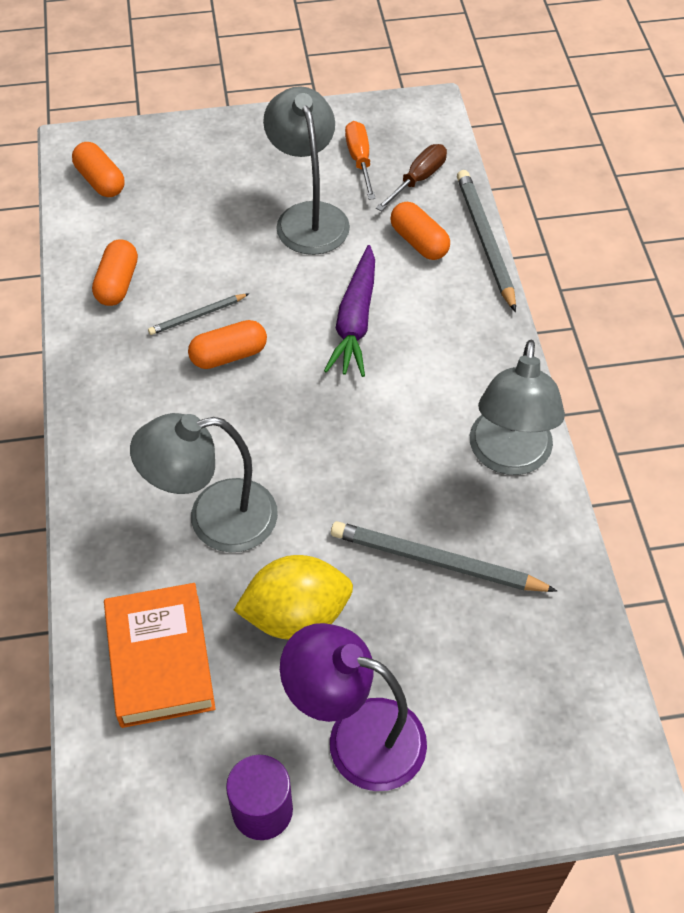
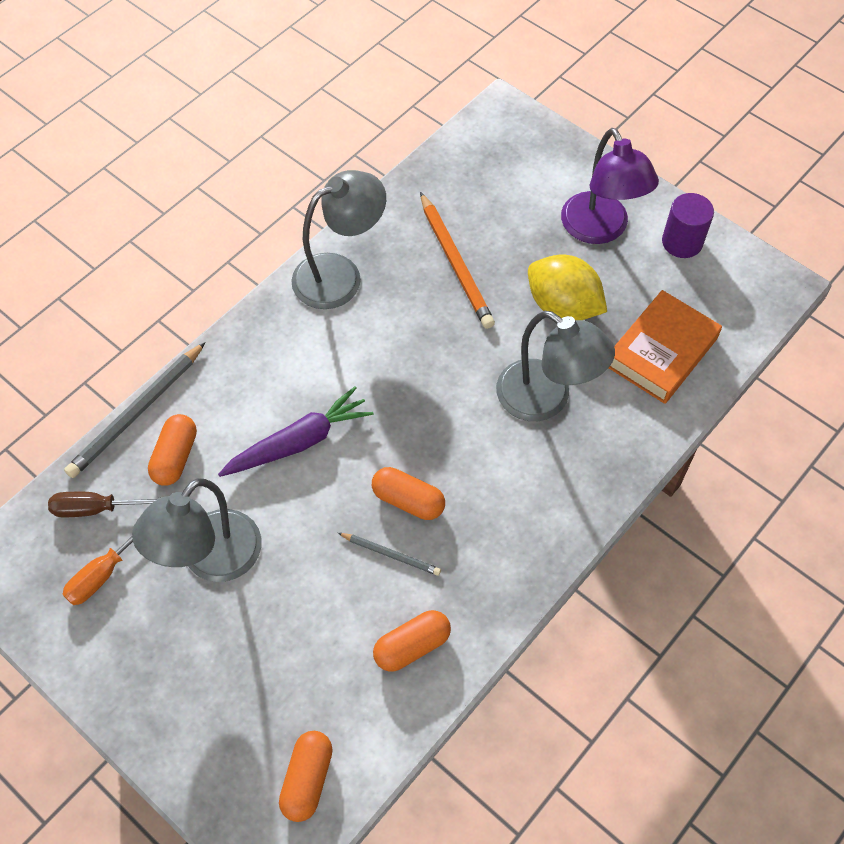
camera: 130 degrees left, 5 degrees up
grey pencil [331,521,557,592] -> orange pencil [420,192,495,329]

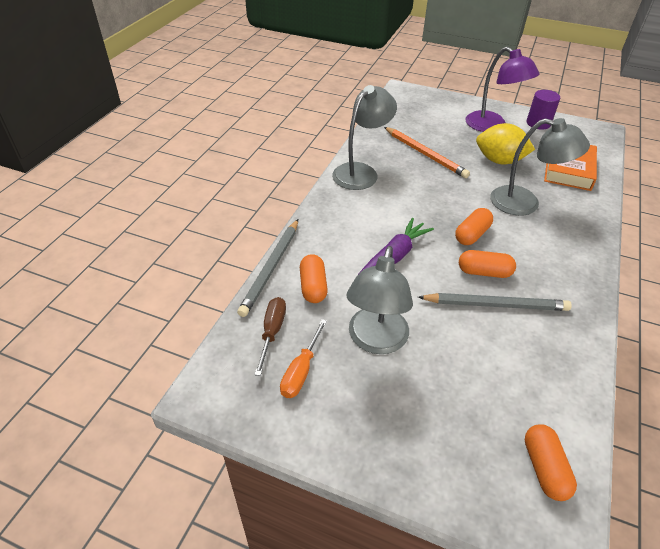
camera: 20 degrees left, 15 degrees down
brown screwdriver [48,492,159,517] -> brown screwdriver turned 120 degrees clockwise [254,297,286,376]
grey pencil [338,533,441,576] -> grey pencil [418,293,572,311], size x1.85
orange capsule [373,610,451,672] -> orange capsule moved to [455,208,493,245]

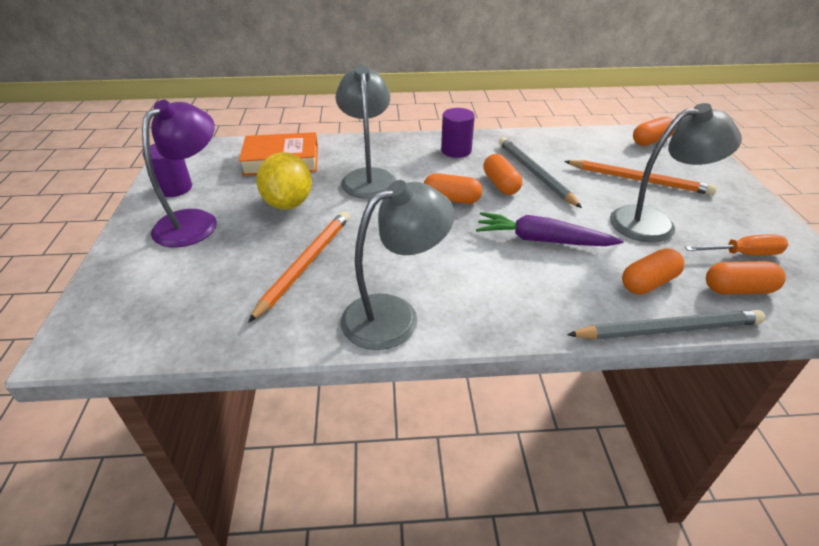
camera: 115 degrees left, 5 degrees down
brown screwdriver [254,297,286,376] -> orange capsule [706,261,786,294]
grey lamp [332,85,397,190] -> grey lamp turned 135 degrees clockwise [341,180,455,350]
none -> purple cylinder [441,108,475,158]
none -> orange pencil [564,160,717,195]

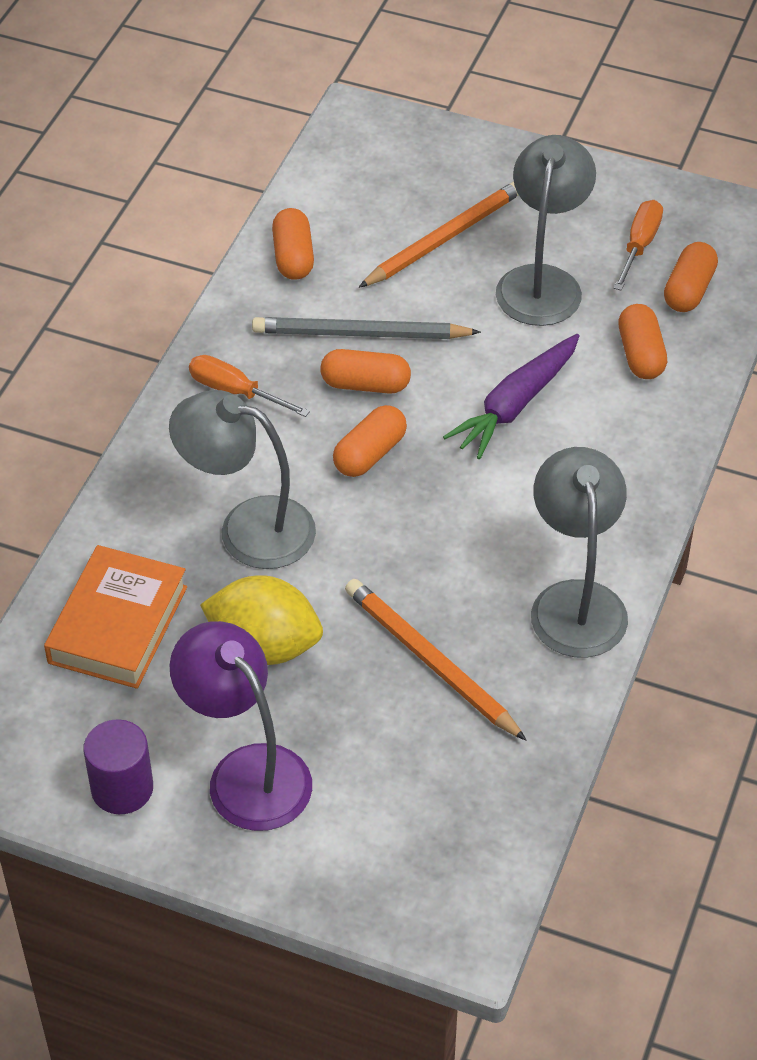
camera: 65 degrees left, 10 degrees up
purple cylinder [441,108,475,158] -> orange screwdriver [189,355,310,417]
grey pencil [567,310,765,340] -> none
orange capsule [633,117,676,146] -> orange capsule moved to [272,208,314,280]

